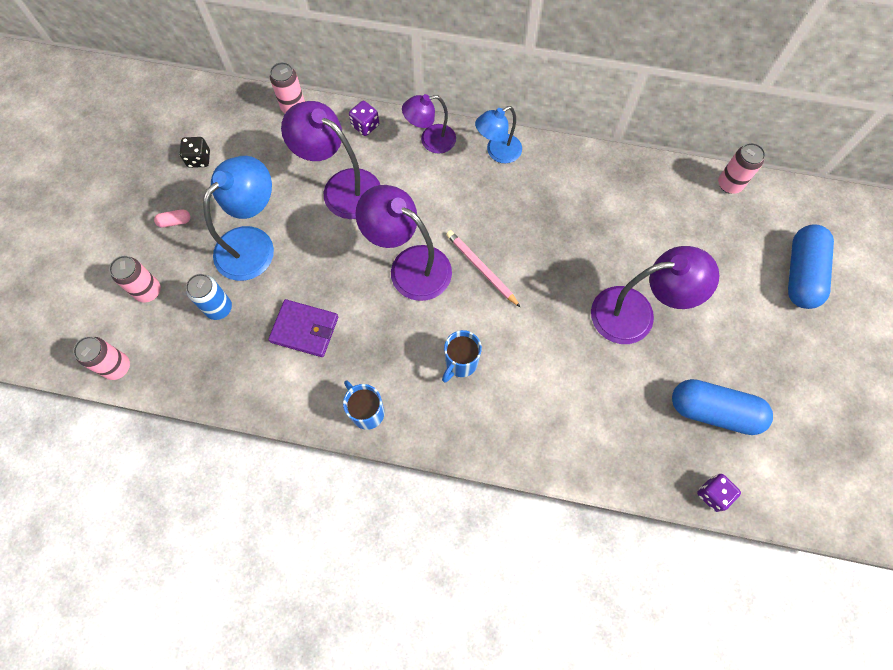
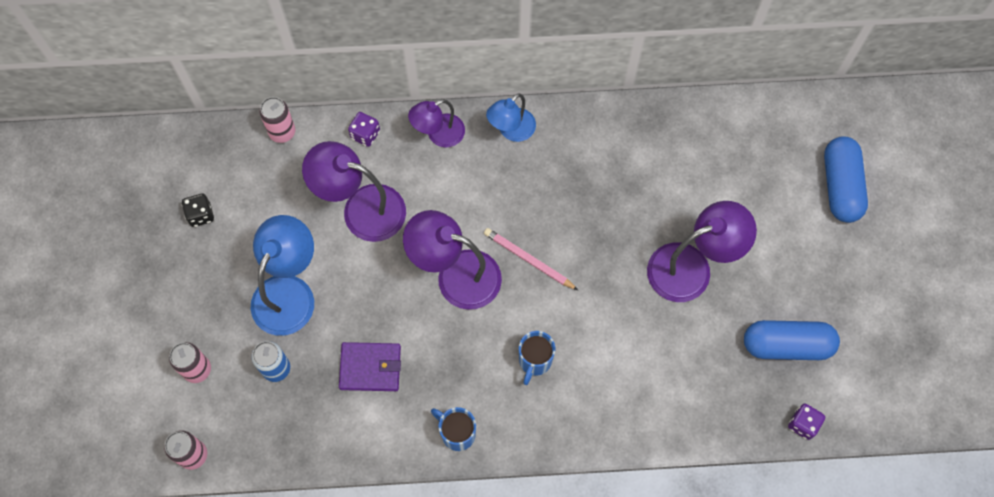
camera: 15 degrees left, 0 degrees up
pink capsule [154,209,191,228] -> none
pink can [718,143,765,194] -> none

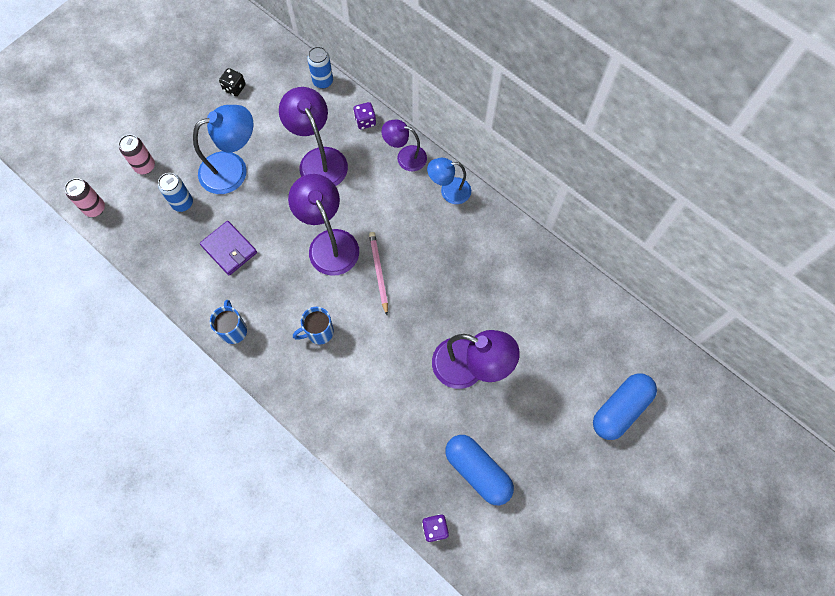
camera: 45 degrees right, 0 degrees up
pink can [260,97,295,143] -> blue can [307,46,333,89]

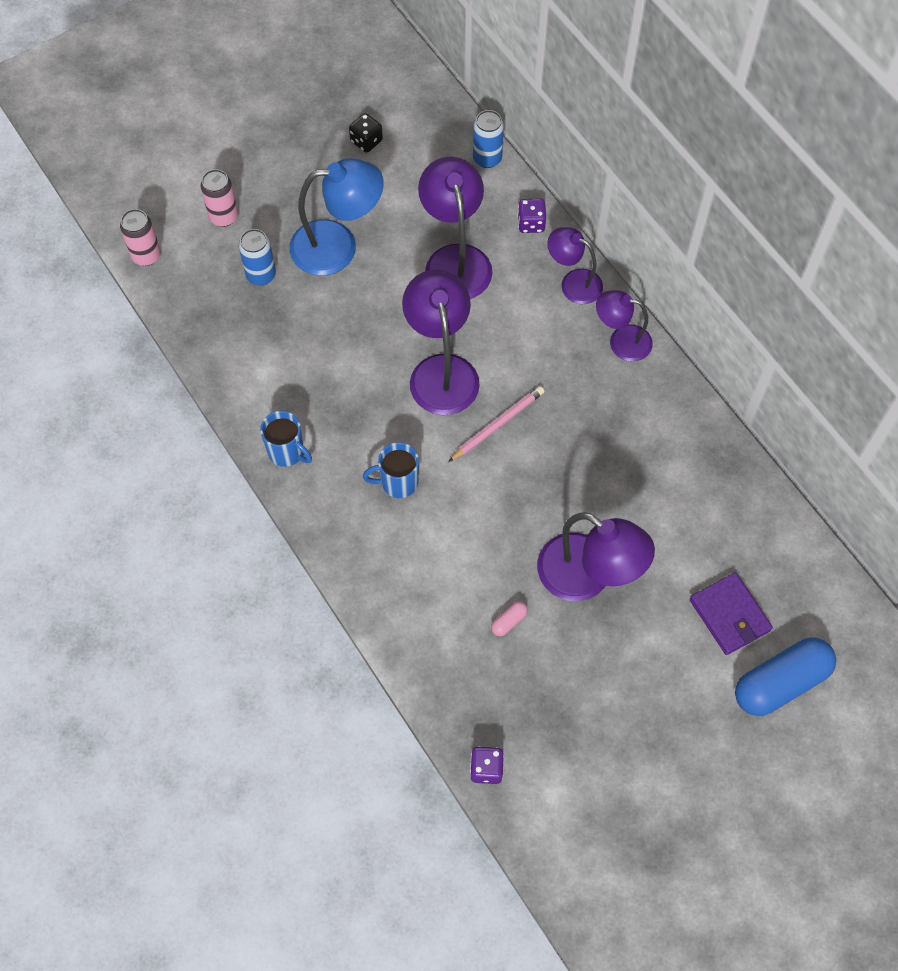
camera: 15 degrees right, 5 degrees down
purple wallet [200,221,257,276] -> purple wallet moved to [690,572,773,655]
blue mug [210,300,247,344] -> blue mug turned 120 degrees clockwise [260,411,312,467]
pink pencil [369,232,388,315] -> pink pencil turned 45 degrees clockwise [448,386,545,462]
blue lamp [427,158,471,204] -> purple lamp [596,290,653,362]
blue capsule [445,435,514,505] -> none
none -> pink capsule [491,601,528,636]

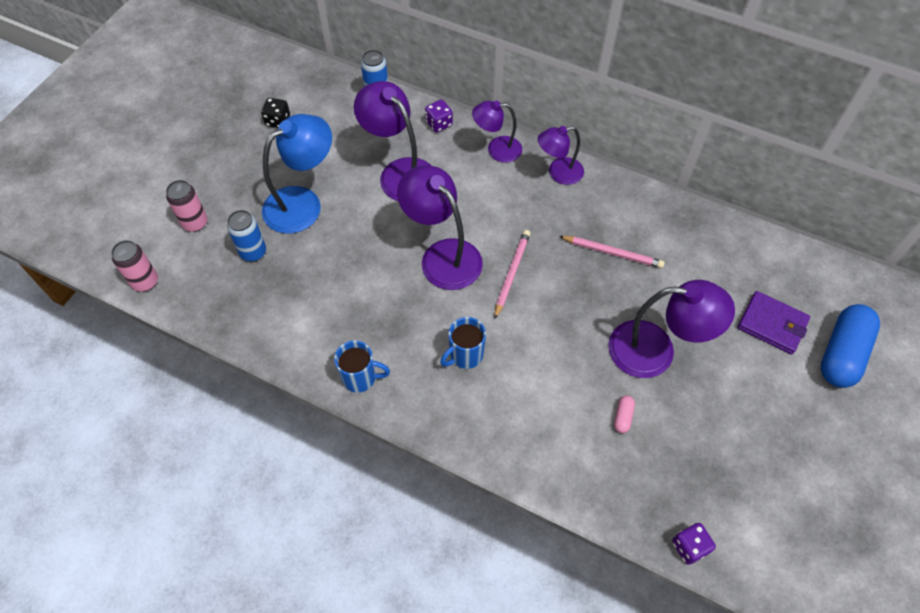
camera: 30 degrees left, 5 degrees down
none -> pink pencil [559,236,665,268]

